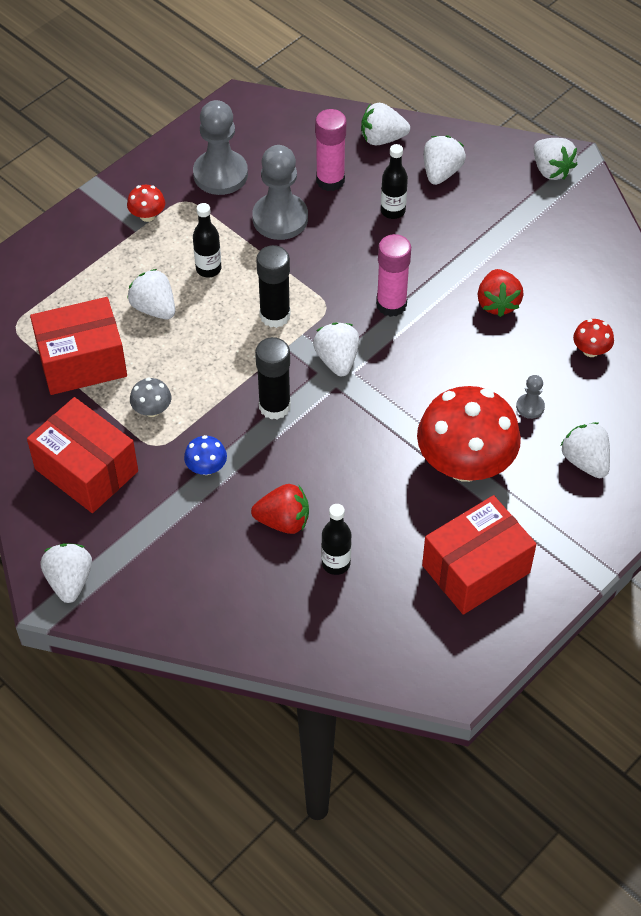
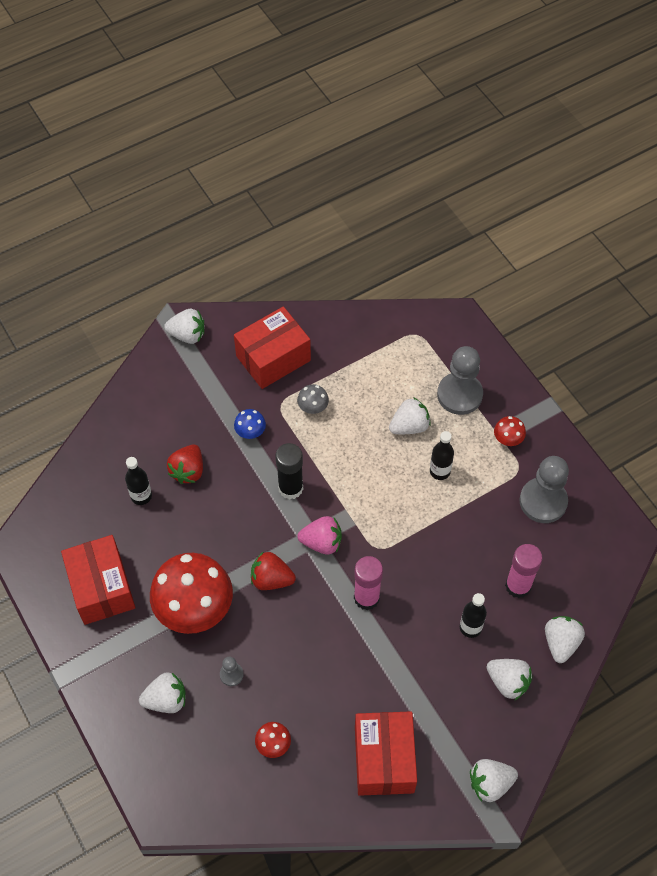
camera: 105 degrees right, 5 degrees up
red box [30,297,127,395] -> red box moved to [355,711,417,796]
grey pawn [252,145,308,240] -> grey pawn moved to [437,346,483,415]
black glue stick [256,245,291,328] -> none
white strawberry [313,322,359,376] -> pink strawberry [297,516,342,554]
red strawberry [478,269,524,317] -> red strawberry moved to [251,551,296,590]

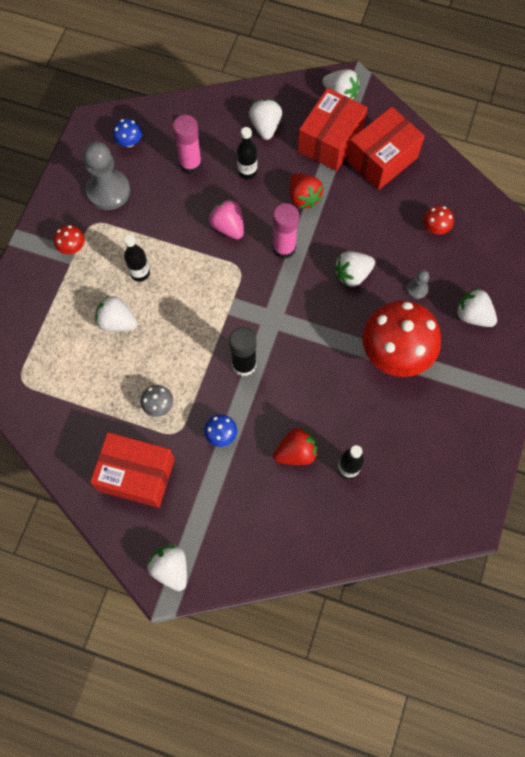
camera: 130 degrees left, 10 degrees up
red box [61,535,135,625] -> red box moved to [298,88,367,171]
red strawberry [251,551,296,590] -> red strawberry moved to [290,173,323,208]
pink strawberry [297,516,342,554] -> pink strawberry moved to [209,199,244,239]
grey pawn [437,346,483,415] -> none
white strawberry [545,616,585,663] -> white strawberry moved to [335,251,375,287]
none -> blue mushroom [113,119,142,147]

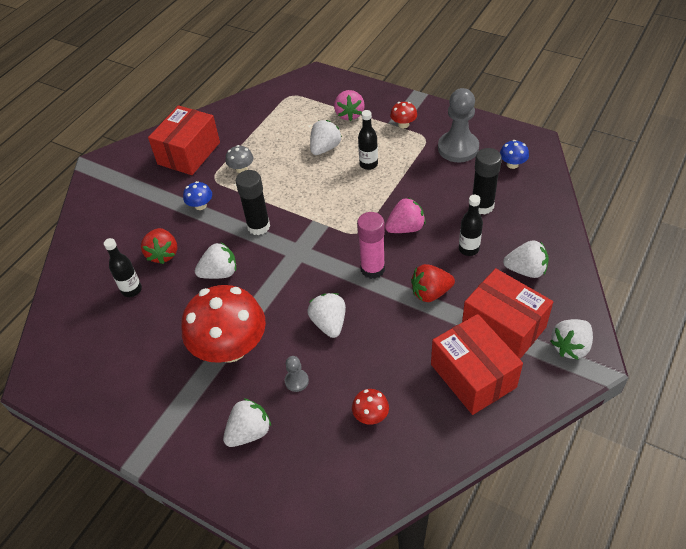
camera: 105 degrees right, 20 degrees down
white strawberry [147,545,187,591] -> white strawberry moved to [195,242,236,279]
pink glue stick [173,115,202,174] -> black glue stick [473,148,502,215]
none -> pink strawberry [334,90,365,121]

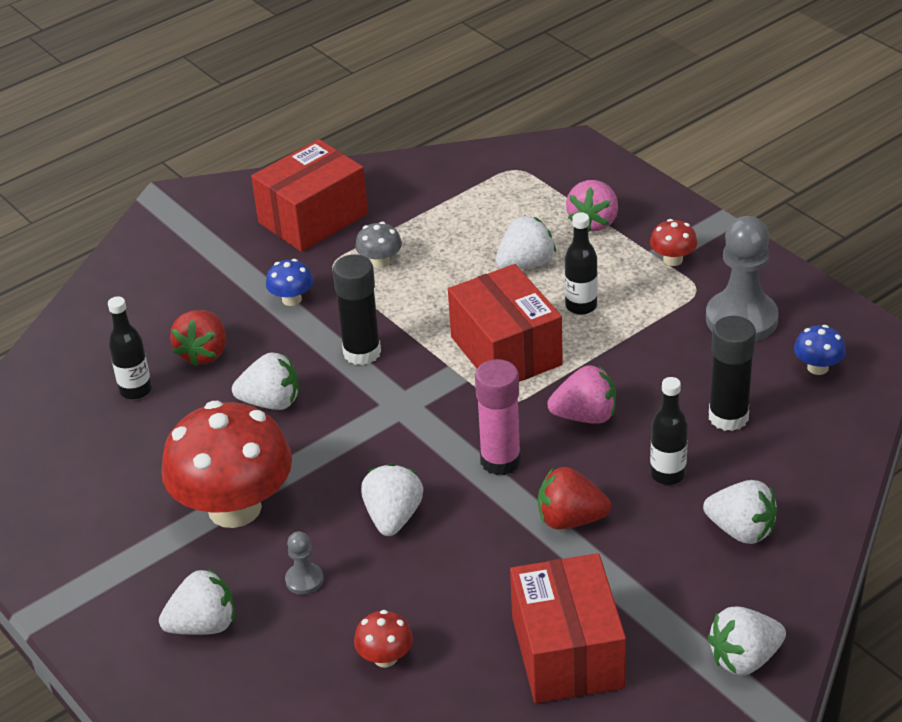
camera: 20 degrees right, 10 degrees down
red box [462,268,553,359] -> red box moved to [448,264,563,382]

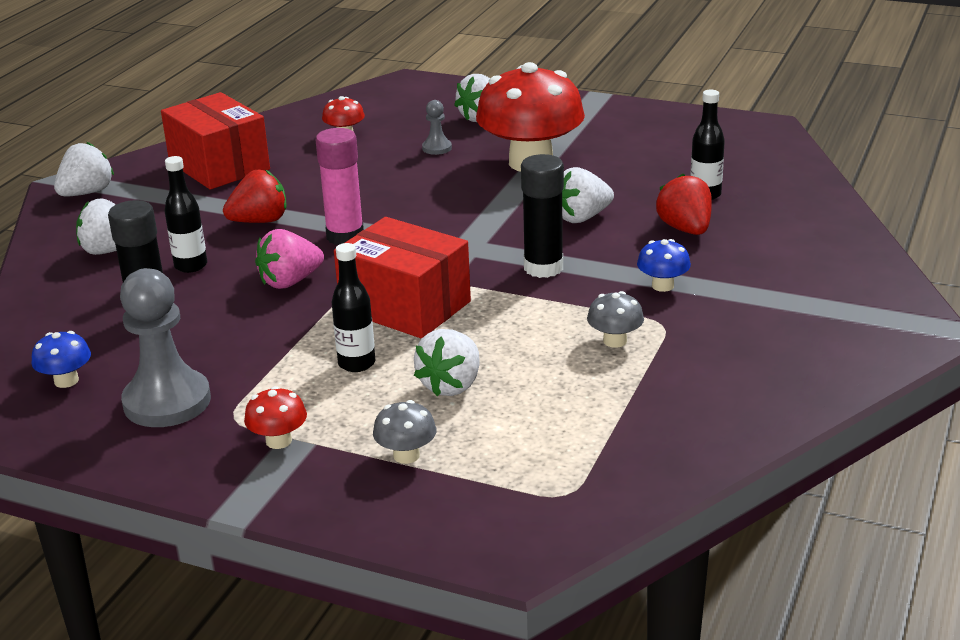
camera: 150 degrees right, 10 degrees down
red box [251,139,368,252] -> none
white strawberry [361,463,423,536] -> none
pink strawberry [566,180,618,232] -> grey mushroom [373,400,436,464]

